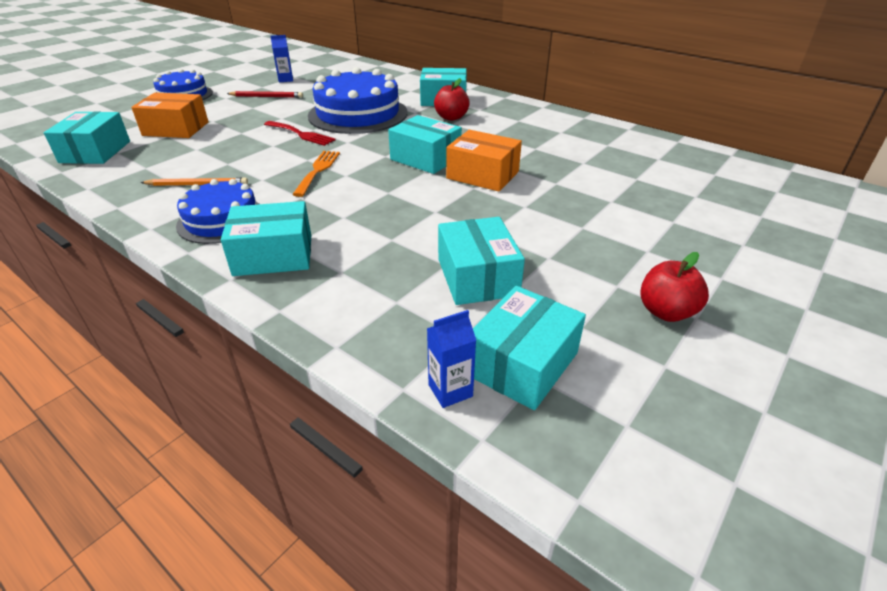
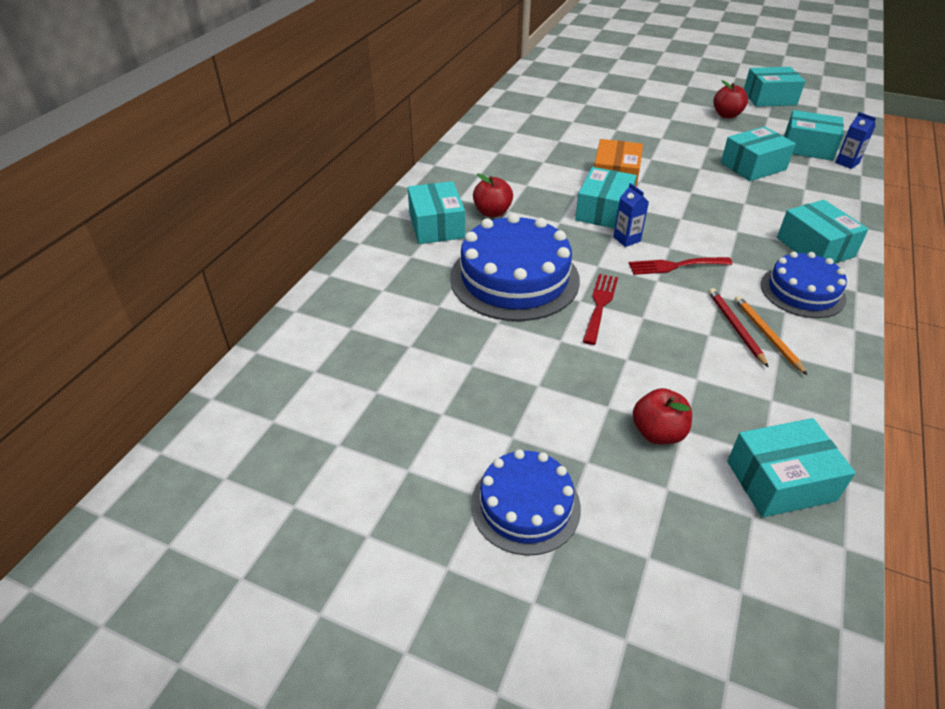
camera: 105 degrees left, 5 degrees up
orange box [131,93,208,138] -> red apple [633,388,692,444]
red pencil [227,91,303,98] -> red pencil moved to [709,288,769,368]
blue carton [270,35,293,82] -> blue carton moved to [613,183,649,247]
orange fork [292,151,340,197] -> red fork [629,257,732,275]
none -> turquoise box [744,67,805,107]

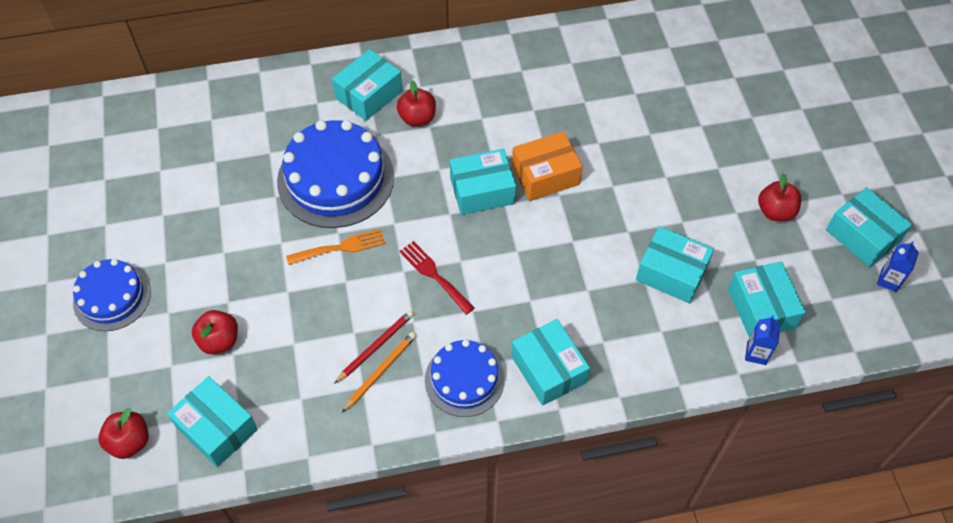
camera: 55 degrees right, 15 degrees up
red fork [583,274,618,345] -> orange fork [286,229,386,265]
blue carton [613,183,649,247] -> blue carton moved to [877,241,919,292]
turquoise box [777,200,869,264] -> turquoise box turned 60 degrees counterclockwise [511,319,590,406]
none -> red apple [99,408,149,459]

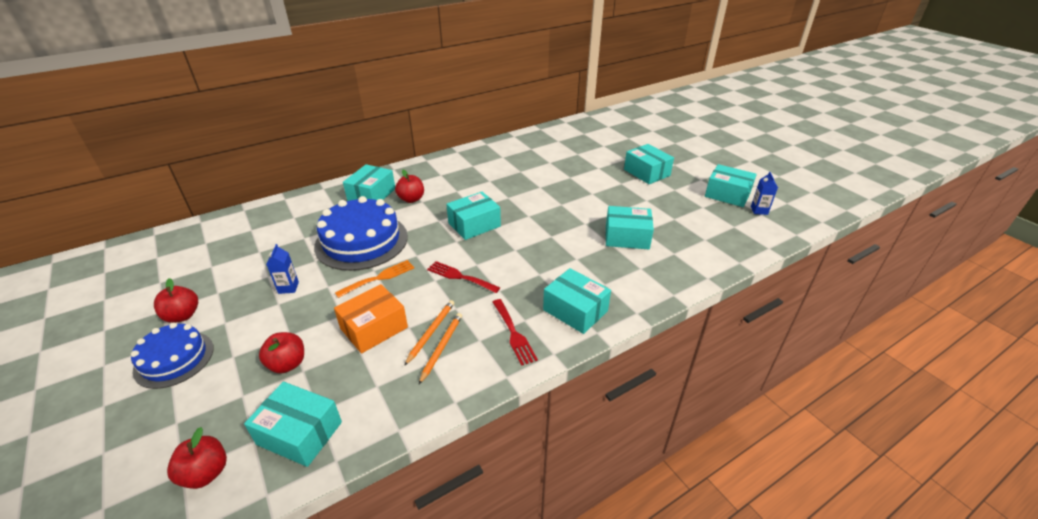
camera: 20 degrees left, 20 degrees down
red pencil [334,310,414,384] -> orange pencil [404,300,454,366]
blue cake [425,340,505,417] -> red fork [493,299,538,366]
orange box [512,131,583,201] -> orange box moved to [334,284,408,354]
turquoise box [728,261,806,338] -> turquoise box moved to [624,144,674,184]
blue carton [745,315,780,365] -> blue carton moved to [266,244,299,294]
red apple [758,174,801,221] -> red apple moved to [154,278,198,323]

